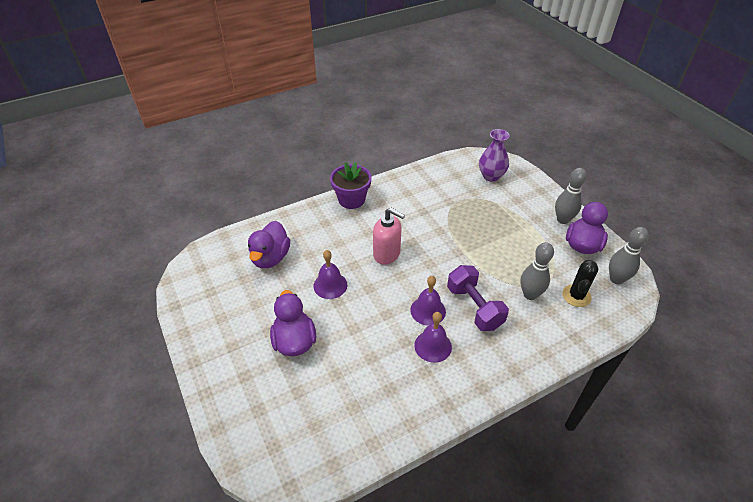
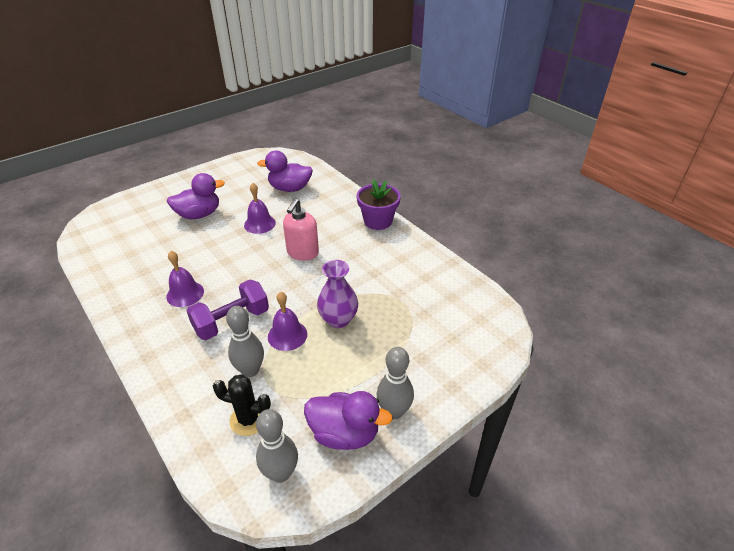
camera: 80 degrees right, 5 degrees down
purple bell [410,276,446,326] -> purple bell moved to [268,292,307,351]
purple vase [479,129,510,182] -> purple vase moved to [317,260,358,328]

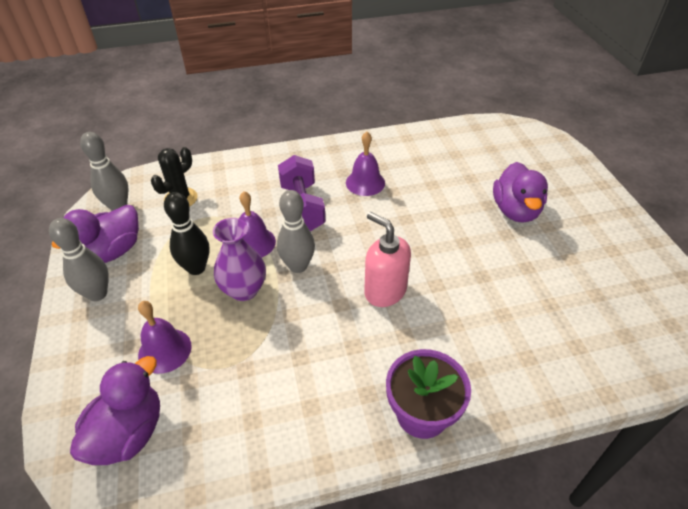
camera: 115 degrees right, 5 degrees up
grey bowling pin [226,306,264,377] -> grey bowling pin moved to [277,190,315,273]
purple bell [244,183,276,234] -> purple bell moved to [138,301,192,374]
purple duck [257,151,313,192] -> purple duck moved to [70,356,160,465]
none -> black bowling pin [164,192,209,275]

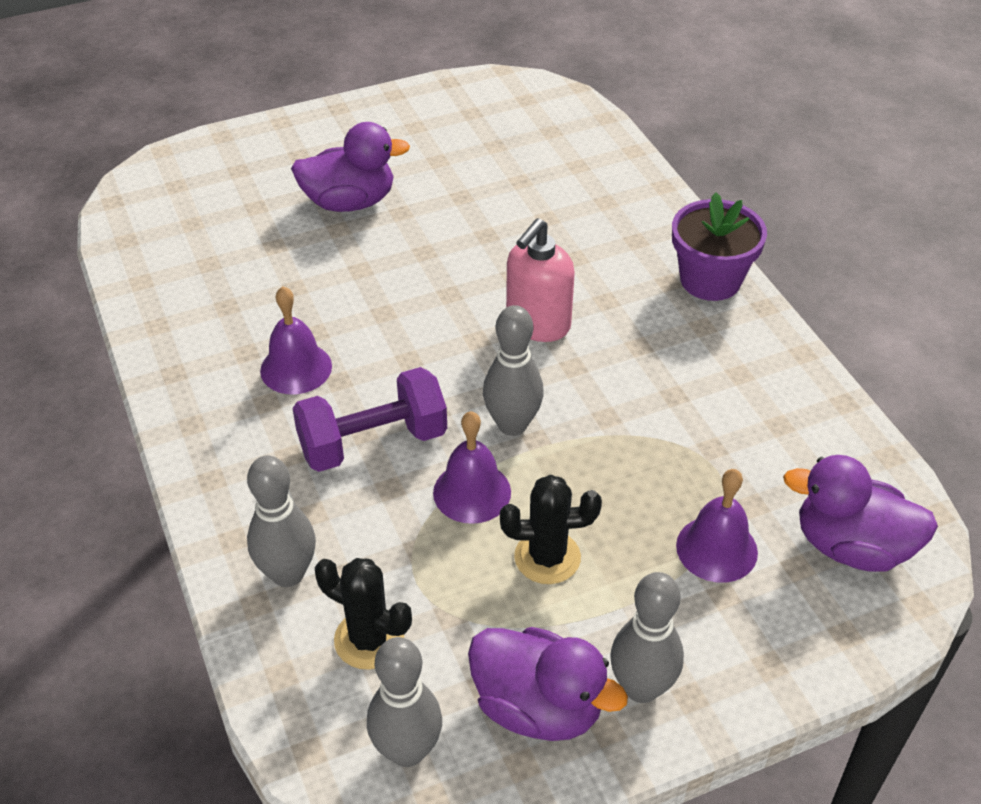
camera: 100 degrees left, 0 degrees up
black bowling pin [164,192,209,275] -> black cactus [500,475,602,584]
purple vase [213,218,266,301] -> none
none -> grey bowling pin [247,455,316,587]

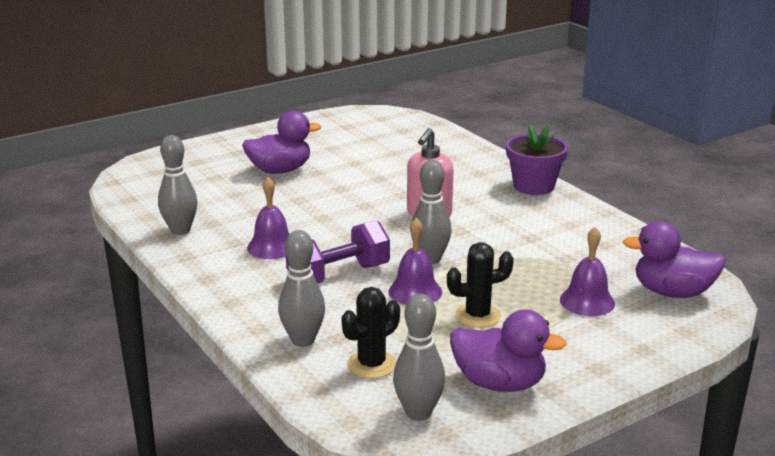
camera: 10 degrees left, 20 degrees down
black cactus [315,558,412,670] -> black cactus turned 60 degrees counterclockwise [341,287,400,379]
grey bowling pin [610,572,684,703] -> grey bowling pin moved to [158,135,198,235]

